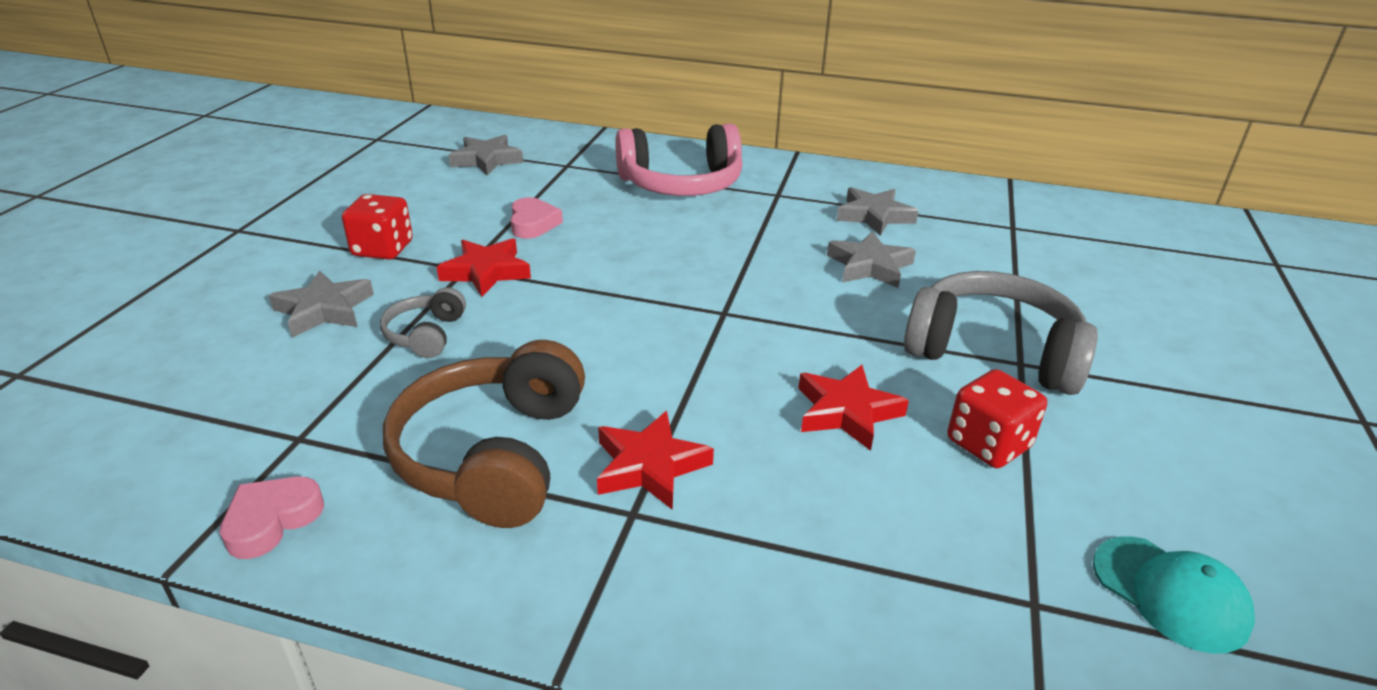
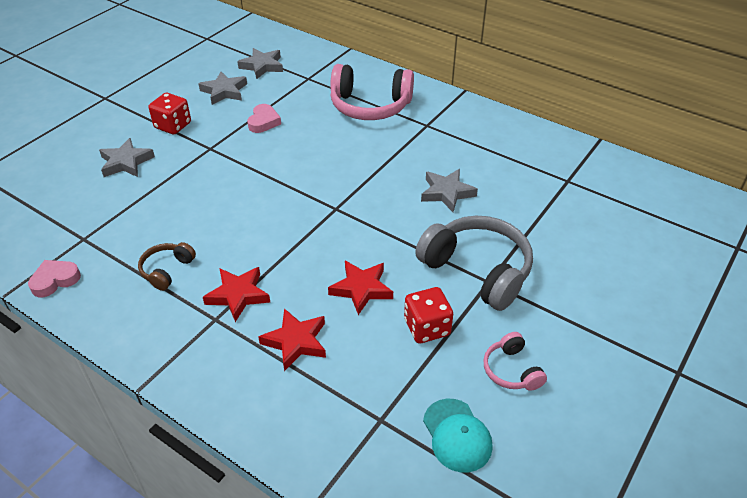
camera: 20 degrees right, 10 degrees up
grey headphones [380,287,466,358] -> none
brown headphones [383,340,585,528] -> brown headphones [138,242,196,291], size x0.50
red star [437,238,531,297] -> red star moved to [258,308,326,371]
grey star [837,187,918,236] -> grey star moved to [198,71,247,105]
none -> pink headphones [483,332,547,391]

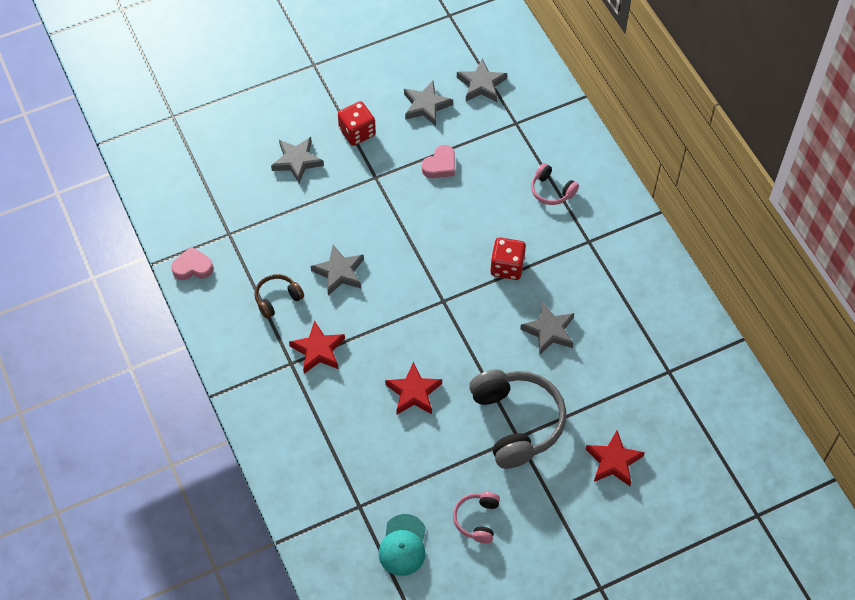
camera: 30 degrees right, 15 degrees up
red star [258,308,326,371] -> red star moved to [586,430,645,486]
pink headphones [330,64,414,120] -> pink headphones [531,163,579,205], size x0.50
red dice [404,287,453,344] -> red dice moved to [490,238,526,280]
none -> grey star [311,245,364,295]

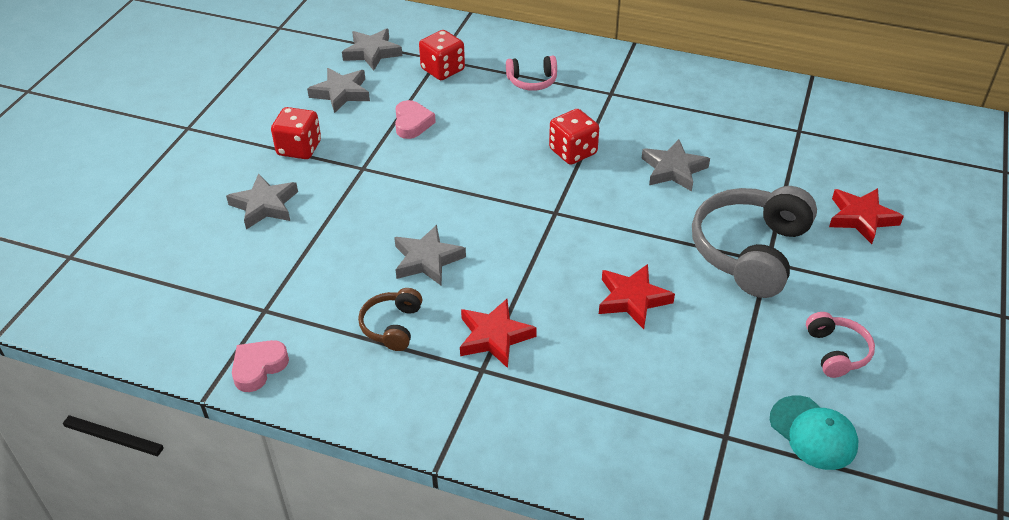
camera: 45 degrees left, 15 degrees down
pink headphones [453,492,500,543] -> pink headphones turned 150 degrees counterclockwise [806,312,875,378]
grey headphones [469,370,566,469] -> grey headphones turned 90 degrees counterclockwise [692,186,817,298]
none -> red dice [419,30,465,80]

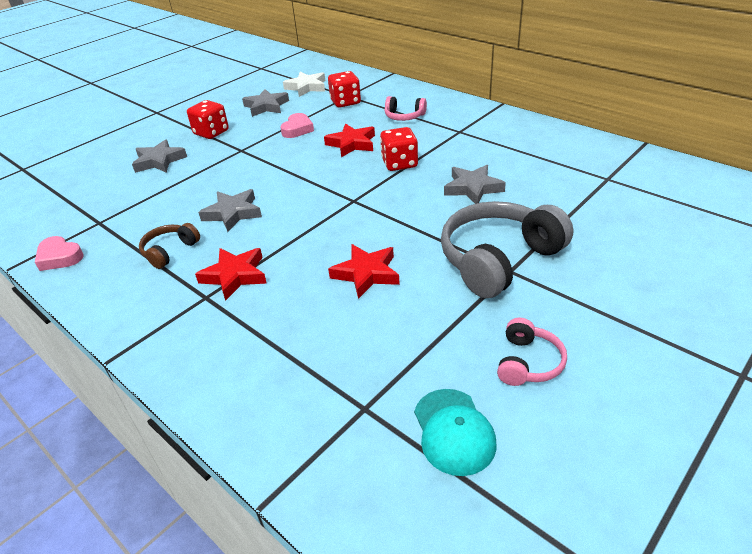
camera: 25 degrees right, 5 degrees down
pink heart [232,340,289,392] -> pink heart turned 120 degrees counterclockwise [35,236,84,271]
grey star [342,28,402,70] -> white star [283,72,325,97]
red star [829,188,904,244] -> red star moved to [324,124,375,157]

